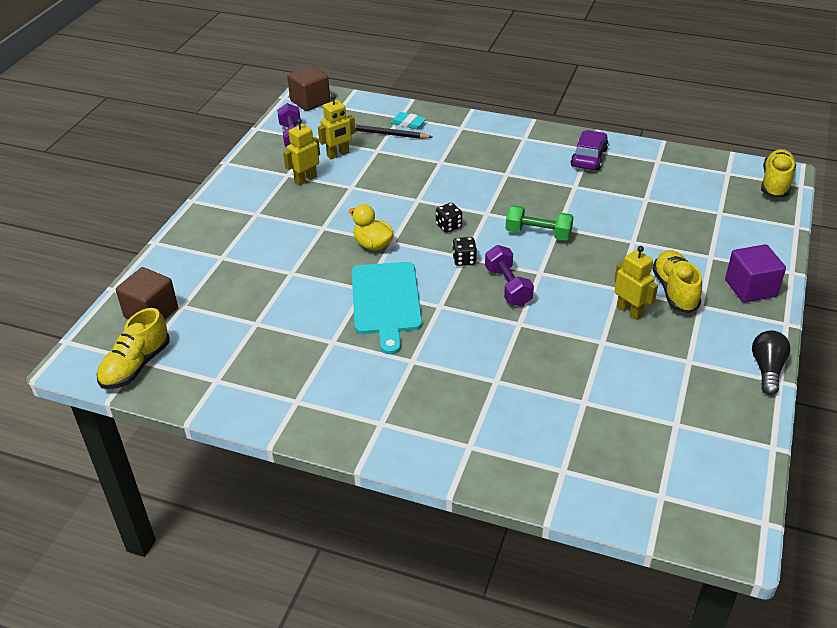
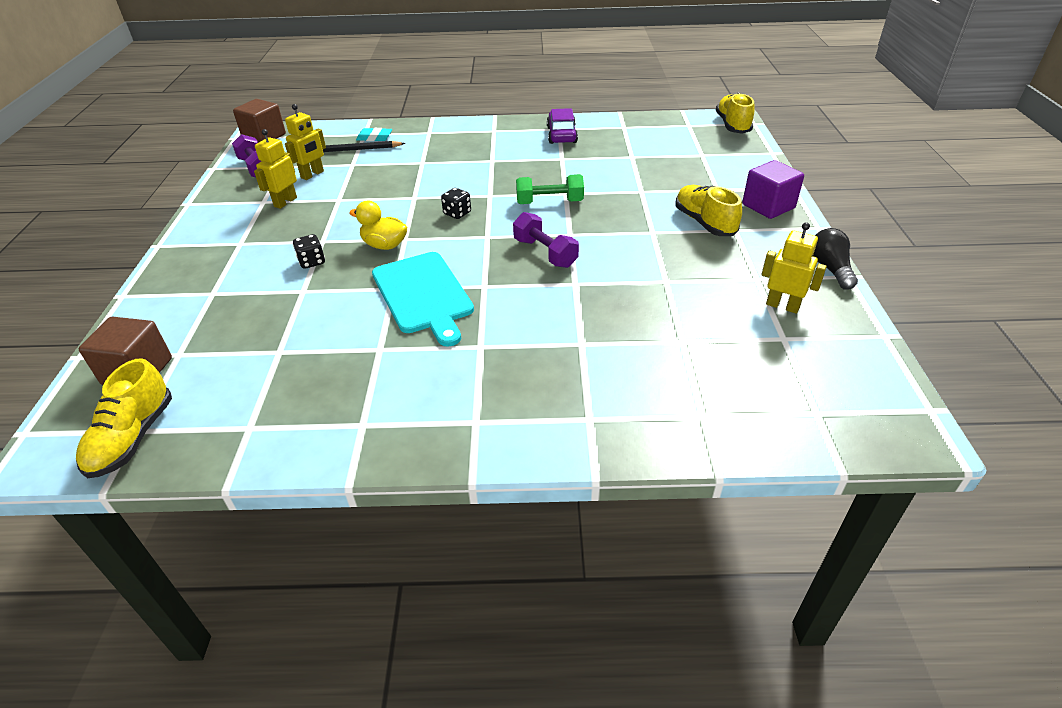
camera: 20 degrees left, 0 degrees up
black dice [452,237,477,266] -> black dice moved to [293,234,325,269]
yellow robot [614,246,658,320] -> yellow robot moved to [761,222,827,314]

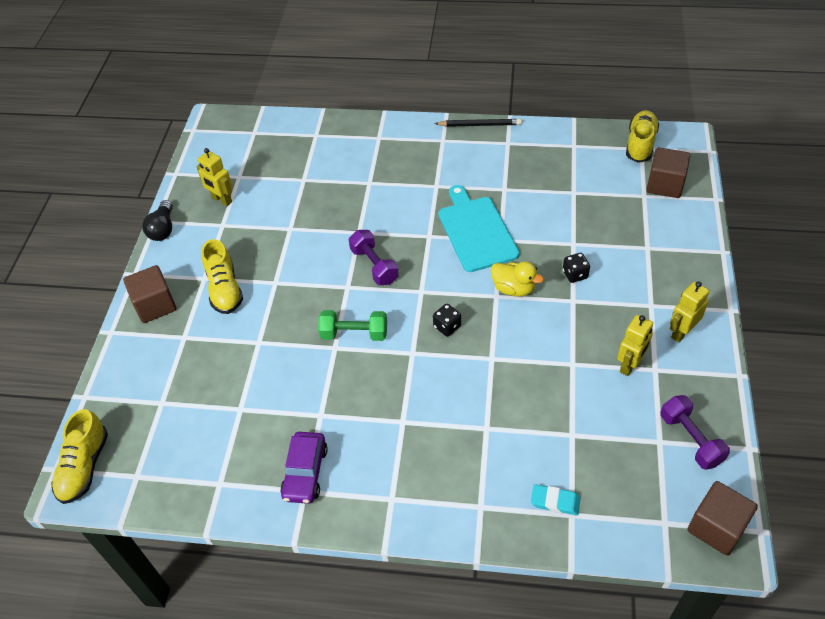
camera: 170 degrees left, 10 degrees up
yellow robot [285,104,326,180] -> yellow robot moved to [670,281,709,342]
black pencil [323,141,406,153] -> black pencil moved to [435,119,522,127]
purple cube [742,160,804,219] -> brown cube [123,265,177,323]

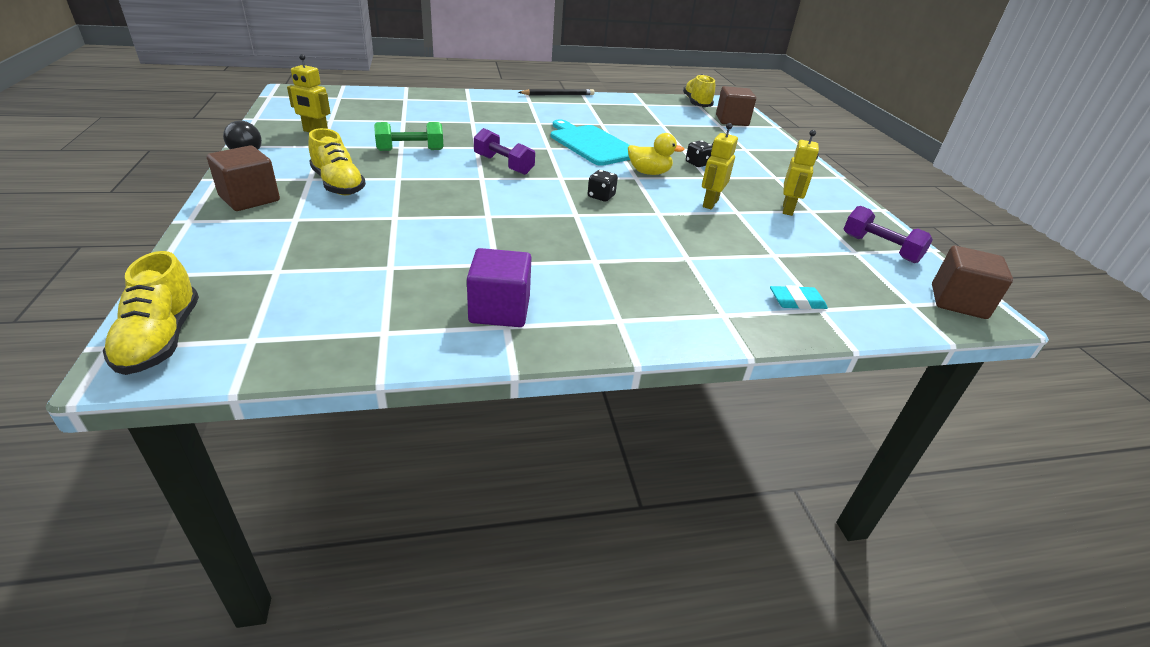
camera: 25 degrees left, 15 degrees down
purple car [280,432,328,504] -> purple cube [467,248,532,327]
green dumbbell [318,310,387,341] -> green dumbbell moved to [374,122,443,151]
yellow robot [670,281,709,342] -> yellow robot moved to [702,123,738,209]

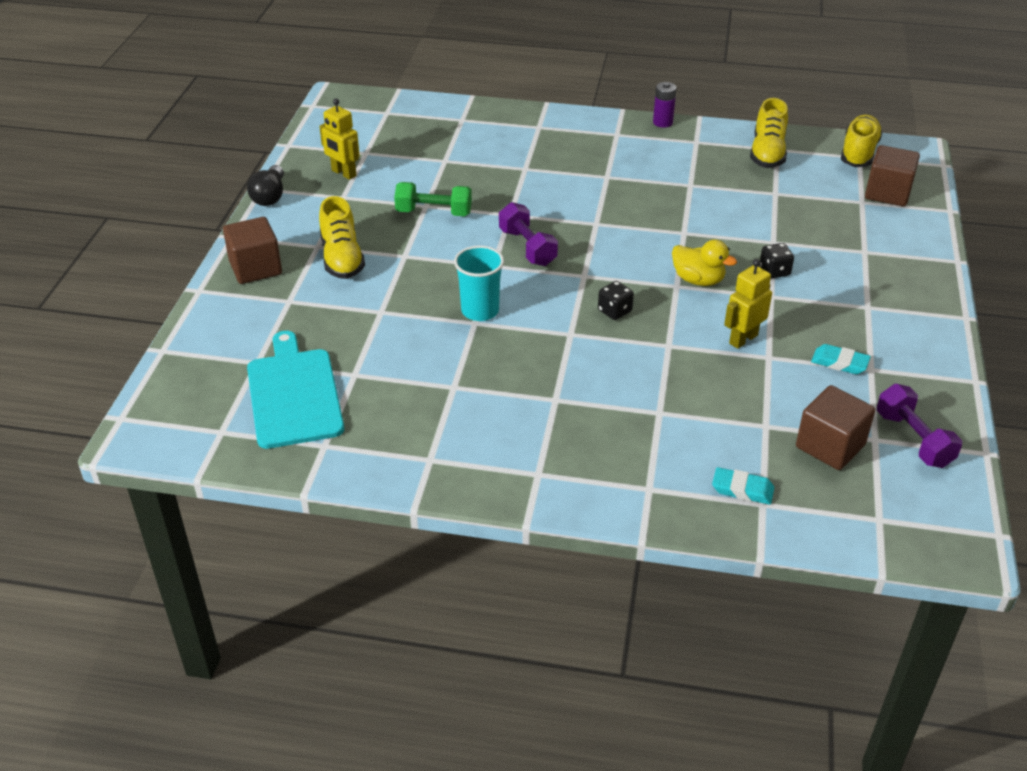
camera: 25 degrees right, 5 degrees up
yellow shoe [103,251,199,375] -> yellow shoe moved to [750,98,788,168]
purple cube [467,248,532,327] -> none
black pencil [518,89,595,95] -> purple battery [653,82,677,128]
turquoise cutting board [551,119,630,166] -> turquoise cutting board moved to [247,331,344,449]
yellow robot [783,130,819,216] -> turquoise eraser [811,344,871,374]
brown cube [932,246,1013,319] -> brown cube moved to [796,385,875,470]
none -> turquoise cup [454,246,504,321]

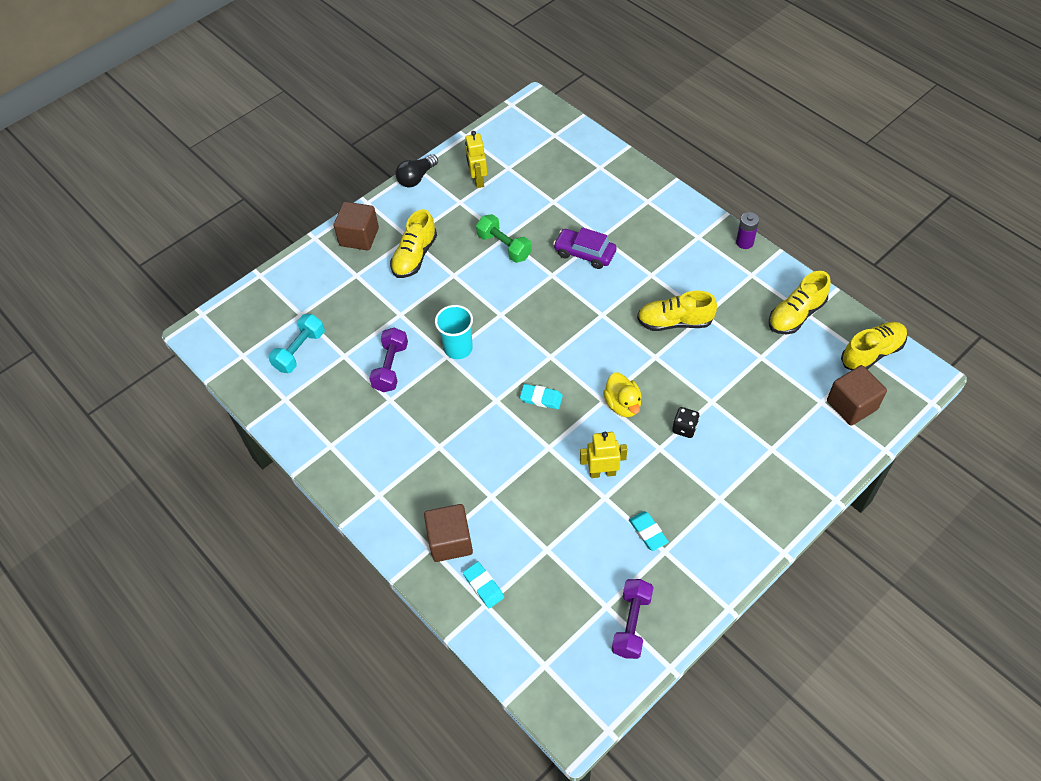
camera: 40 degrees right, 15 degrees up
turquoise cutting board [247,331,344,449] -> turquoise dumbbell [269,314,325,373]
purple dumbbell [499,202,558,266] -> purple dumbbell moved to [369,328,408,392]
black dice [598,281,634,320] -> turquoise eraser [520,384,563,409]
brown cube [796,385,875,470] -> brown cube moved to [424,504,473,562]
none -> purple car [553,227,616,269]
none -> yellow shoe [637,291,717,331]

